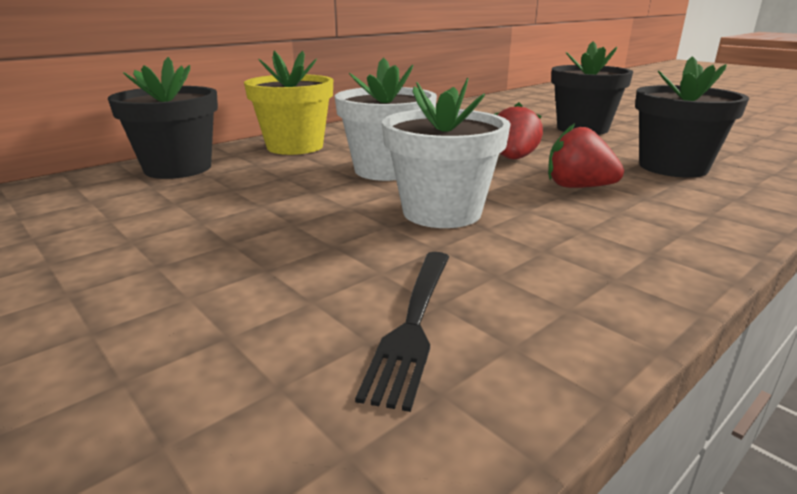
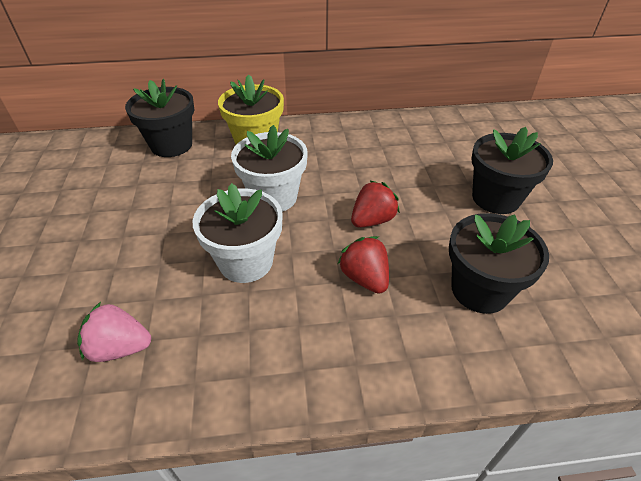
camera: 35 degrees right, 20 degrees up
black fork [355,252,449,412] -> pink strawberry [77,302,151,362]

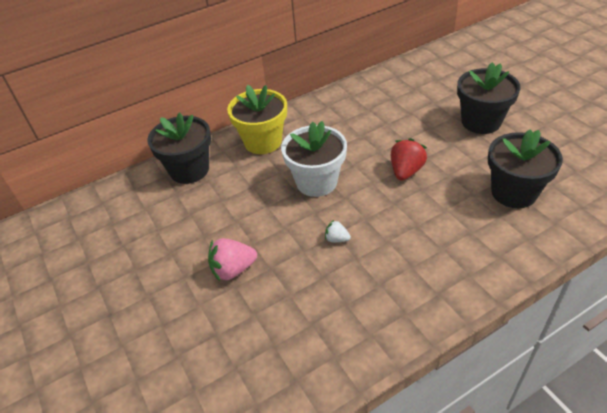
camera: 20 degrees left, 0 degrees up
pink strawberry [77,302,151,362] -> pink strawberry moved to [208,238,257,281]
white flower pot [192,183,283,283] -> white strawberry [325,220,351,242]
red strawberry [338,236,389,294] -> none

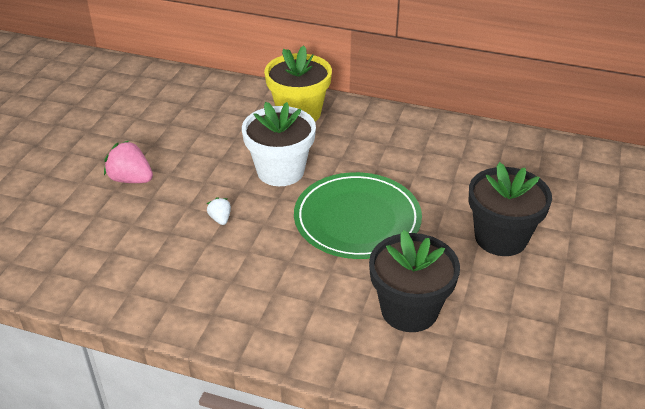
camera: 45 degrees right, 5 degrees down
black flower pot [147,112,211,184] -> none
red strawberry [391,138,427,181] -> green plate [294,172,422,259]

